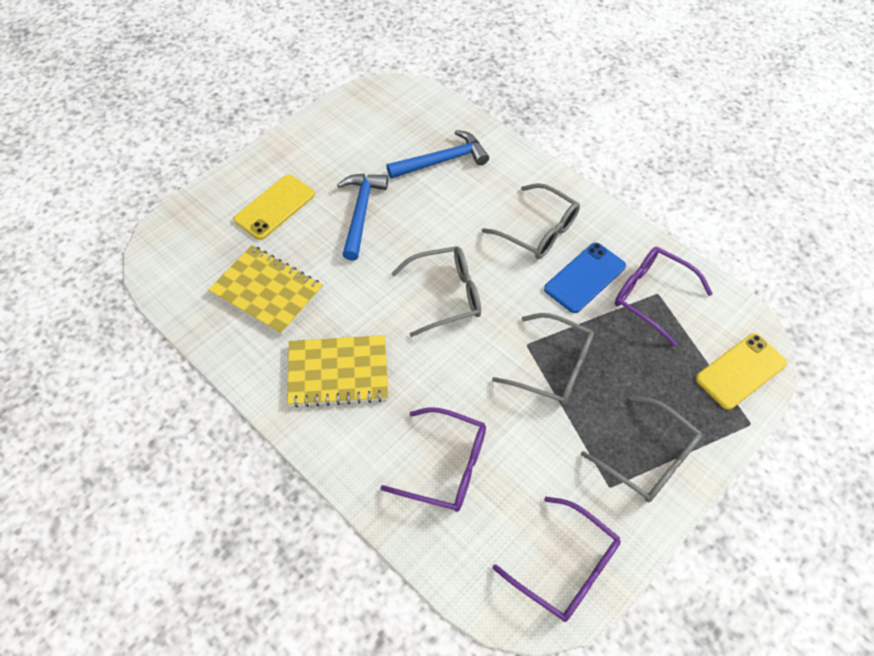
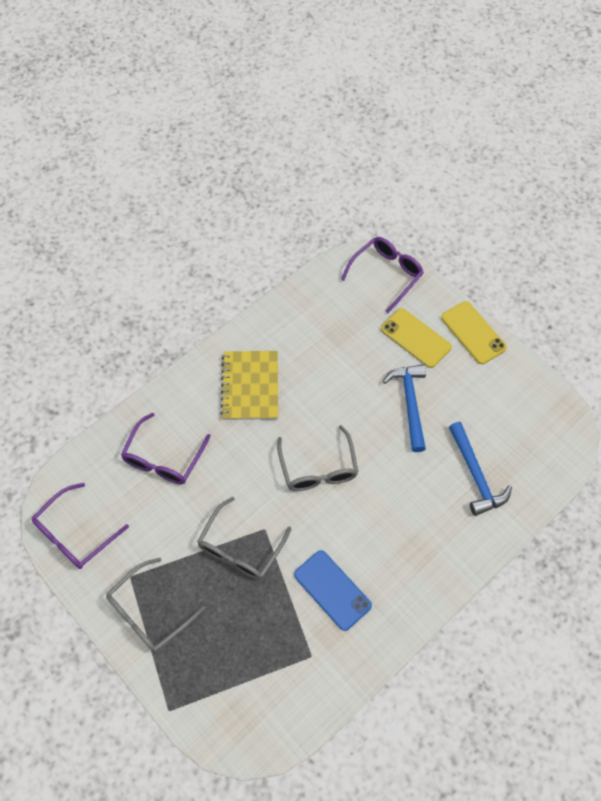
camera: 95 degrees right, 5 degrees up
yellow notebook [208,245,323,335] -> none
blue hammer [337,174,388,261] -> blue hammer turned 105 degrees counterclockwise [383,364,426,452]
grey glasses [482,183,580,259] -> none
purple glasses [615,247,713,347] -> purple glasses moved to [341,237,424,313]
yellow phone [696,333,787,410] -> yellow phone moved to [441,301,507,364]

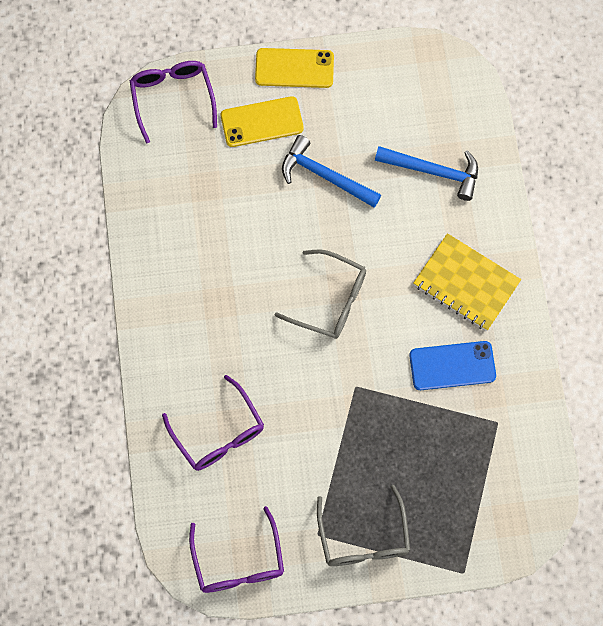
camera: 55 degrees left, 10 degrees up
grey glasses [197,497,291,580] -> none
yellow notebook [220,351,278,420] -> yellow notebook moved to [413,233,521,331]

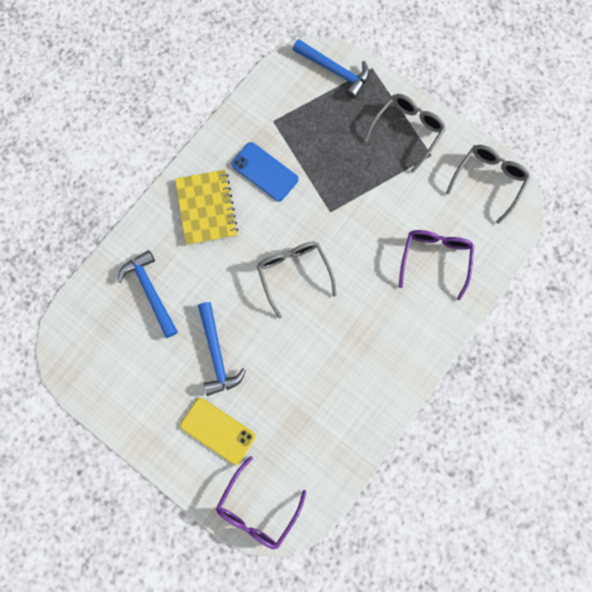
camera: 135 degrees left, 5 degrees up
purple glasses [189,506,284,593] -> grey glasses [446,145,530,224]
yellow phone [255,48,334,88] -> none
none -> blue hammer [293,39,369,99]

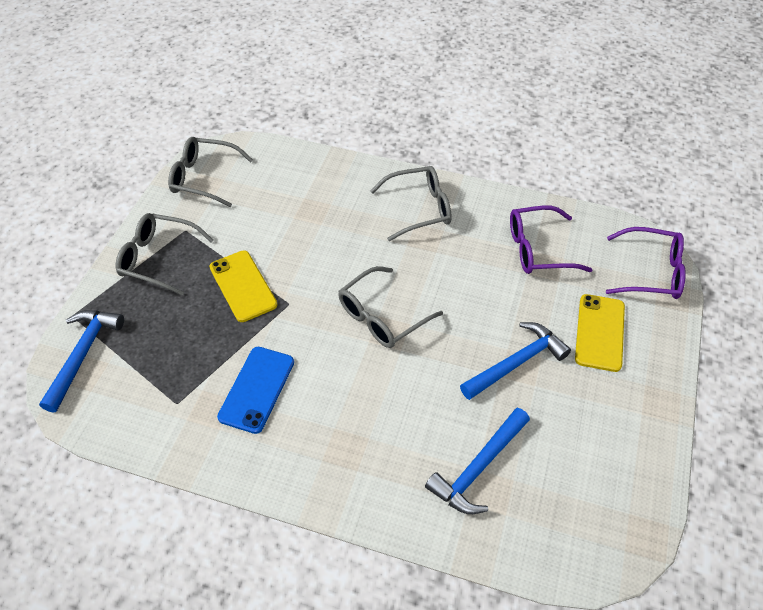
camera: 110 degrees left, 25 degrees down
yellow notebook [175,170,238,245] -> none
purple glasses [399,230,474,301] -> purple glasses moved to [510,206,592,274]
none -> yellow phone [209,250,278,322]
none -> grey glasses [370,166,452,241]

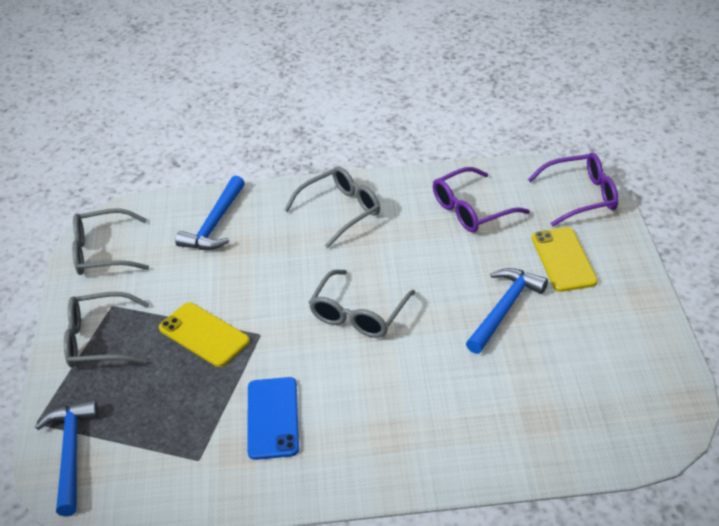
camera: 20 degrees left, 10 degrees down
blue hammer [425,408,530,514] -> blue hammer moved to [175,176,245,250]

